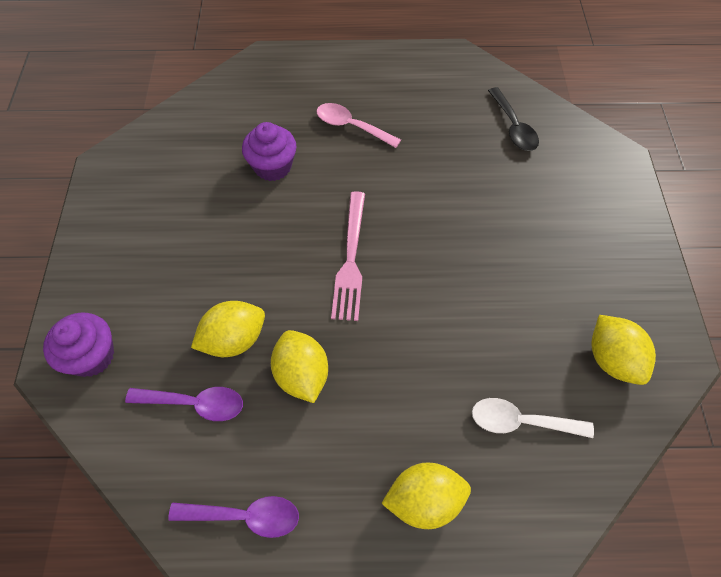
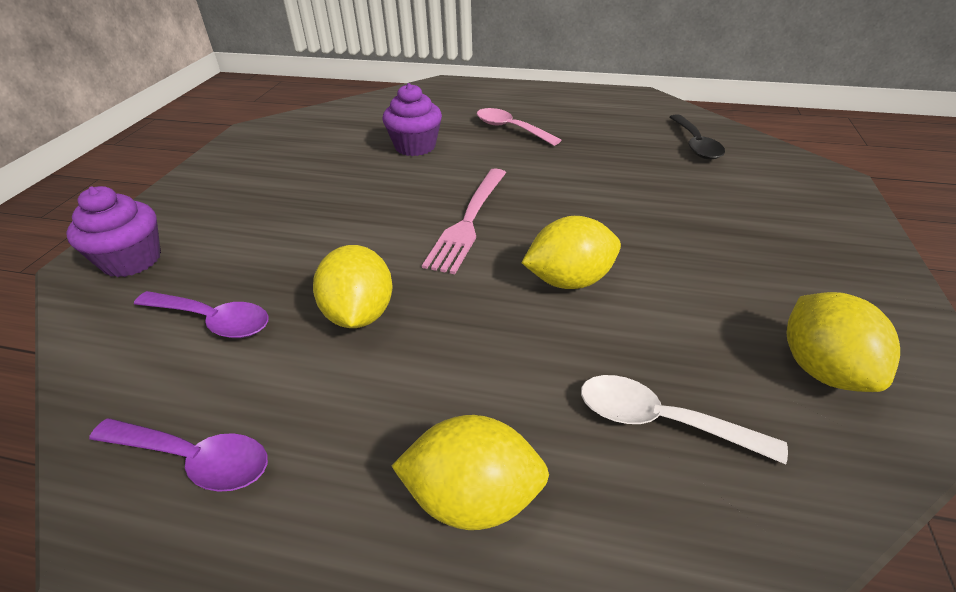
camera: 15 degrees right, 20 degrees down
yellow lemon [191,301,265,357] -> yellow lemon moved to [522,216,621,289]

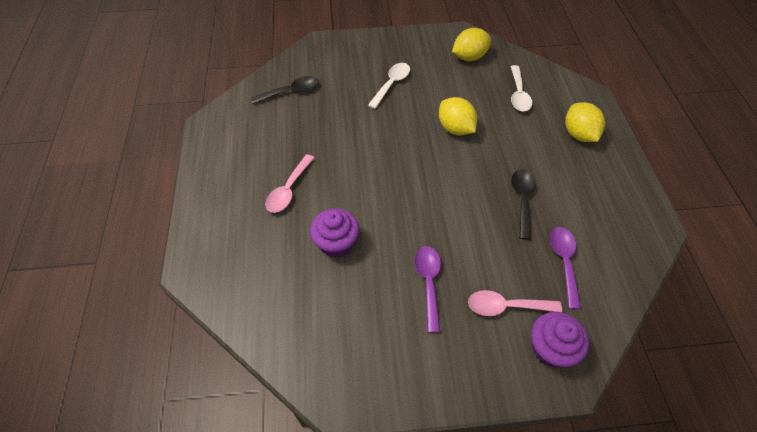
camera: 110 degrees left, 15 degrees up
purple spoon [89,418,268,492] -> purple spoon moved to [414,246,441,333]
yellow lemon [313,245,393,328] -> black spoon [511,169,536,240]
pink fork [422,168,506,274] -> none
none -> white spoon [368,63,410,109]
none -> pink spoon [468,290,562,316]

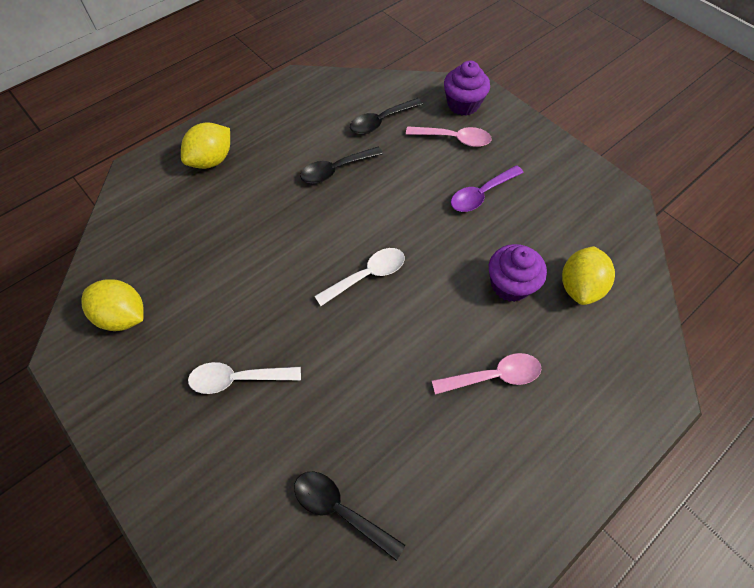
camera: 125 degrees left, 5 degrees up
yellow lemon [439,97,477,135] -> yellow lemon moved to [562,246,615,305]
pink spoon [468,290,562,316] -> pink spoon turned 45 degrees counterclockwise [406,126,492,147]
white spoon [511,65,532,112] -> white spoon moved to [314,248,405,306]
purple spoon [550,227,581,309] -> black spoon [350,98,423,134]

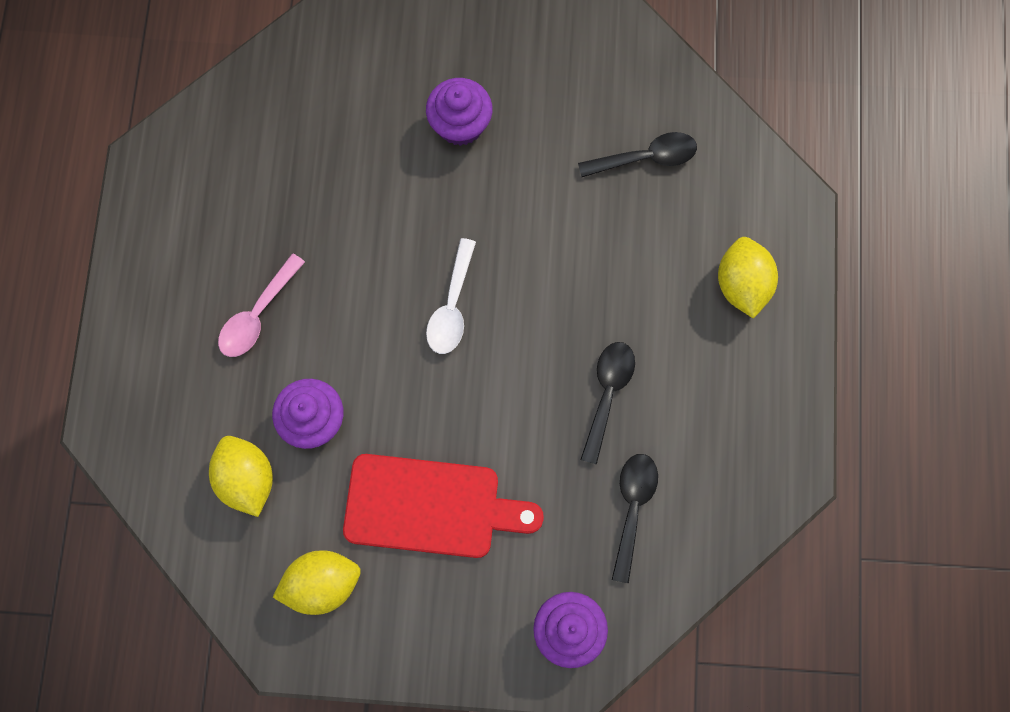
camera: 135 degrees right, 15 degrees up
yellow lemon [81,279,144,331] -> yellow lemon moved to [273,550,360,615]
white spoon [188,362,301,394] -> purple cupcake [426,78,493,146]
black spoon [294,472,405,561] -> black spoon moved to [578,132,697,178]
pink spoon [406,126,492,147] -> none
purple spoon [451,165,524,212] -> red cutting board [343,454,544,558]

